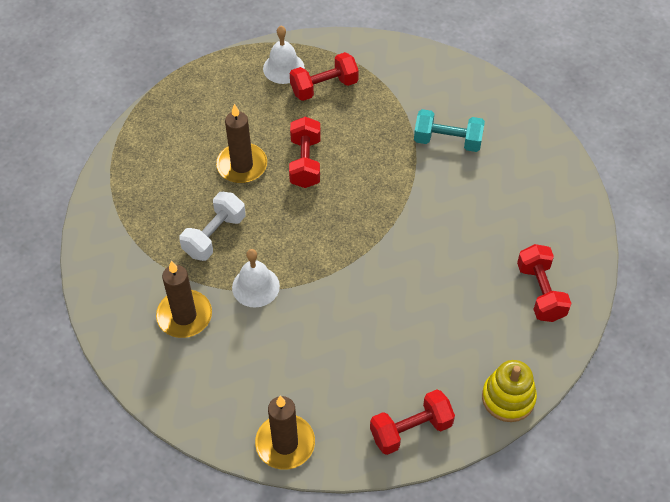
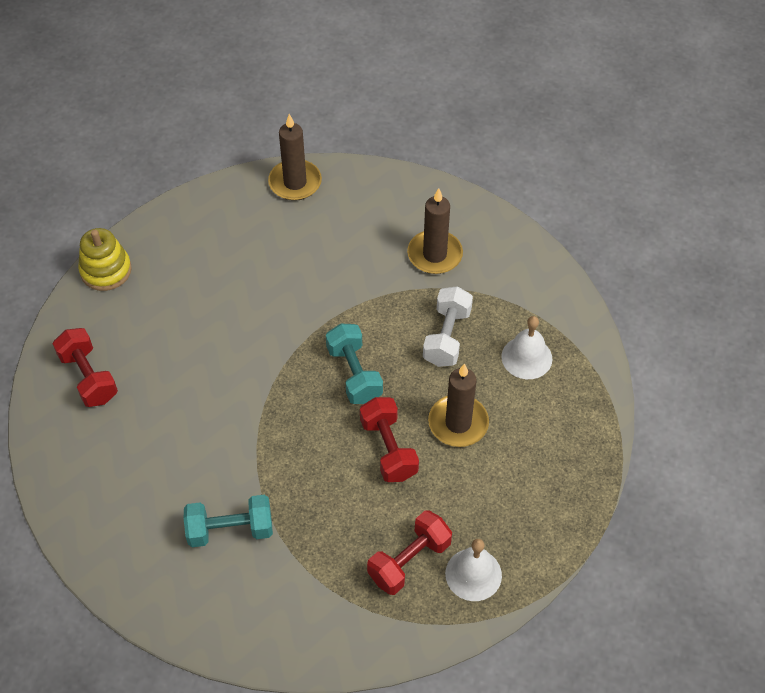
camera: 160 degrees right, 0 degrees up
white bell [232,249,280,308] -> white bell moved to [501,316,552,379]
red dumbbell [370,390,455,455] -> none
none -> turquoise dumbbell [326,324,383,404]

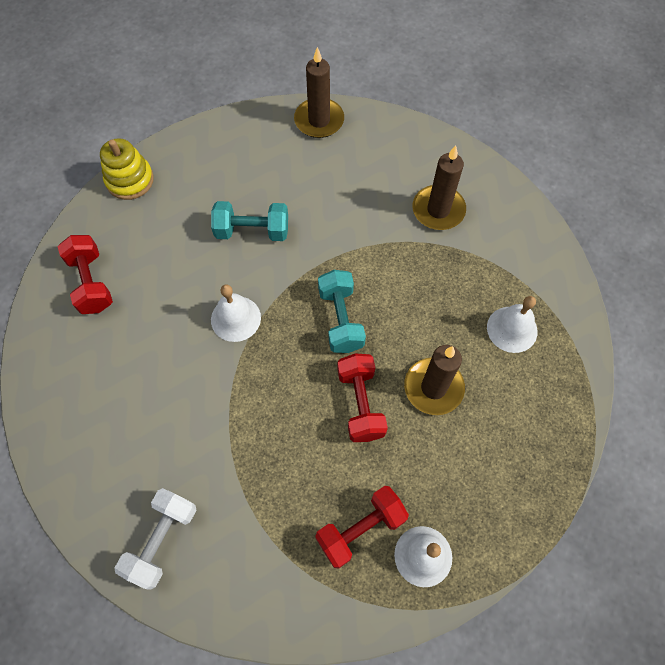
camera: 10 degrees right, 10 degrees up
turquoise dumbbell [184,495,273,547] -> turquoise dumbbell moved to [211,201,288,241]
white dumbbell [423,286,473,367] -> white dumbbell moved to [115,488,196,590]
none -> white bell [211,284,261,342]

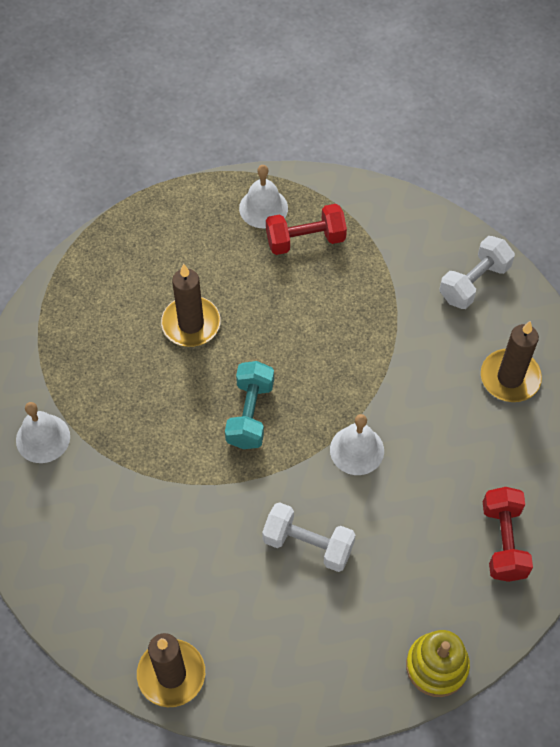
camera: 160 degrees left, 5 degrees down
turquoise dumbbell [211,201,288,241] -> white dumbbell [262,502,356,572]
red dumbbell [337,354,388,442] -> none
brown candle [413,145,466,230] -> brown candle moved to [481,321,542,402]
white bell [487,296,538,353] -> white bell moved to [16,402,70,463]

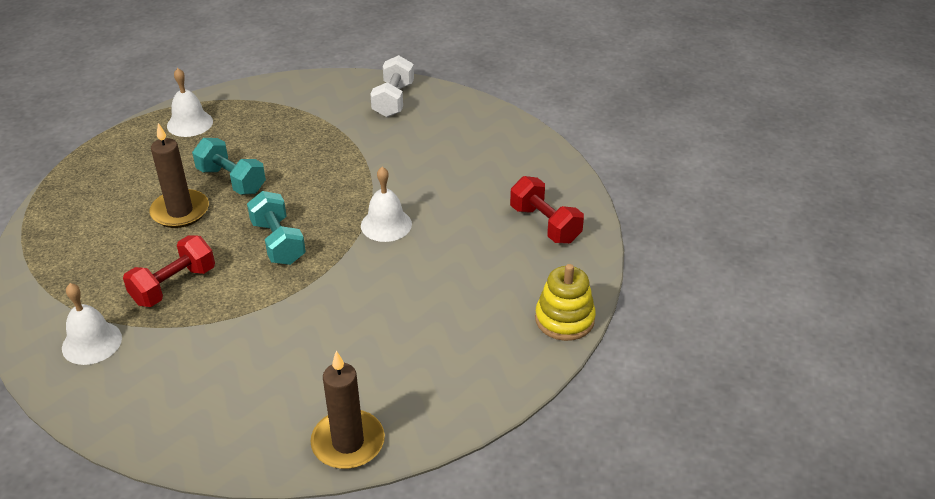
camera: 35 degrees left, 20 degrees down
white dumbbell [262,502,356,572] -> none
red dumbbell [266,204,347,255] -> red dumbbell moved to [123,236,215,307]
brown candle [481,321,542,402] -> none
none -> turquoise dumbbell [192,138,266,195]

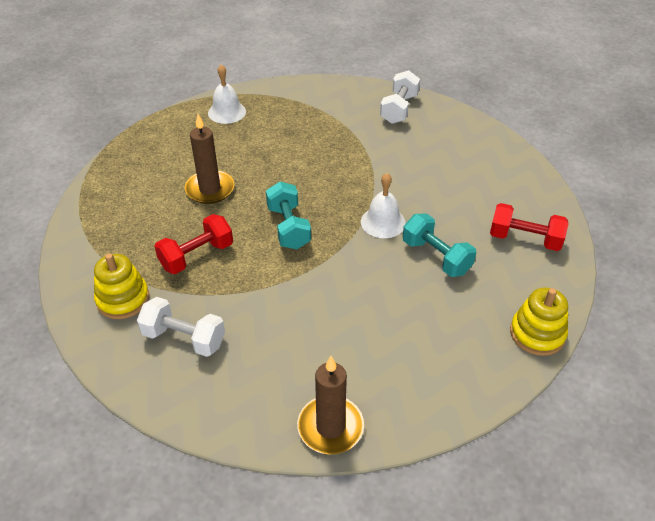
camera: 10 degrees right, 5 degrees up
white bell [62,283,122,365] -> yellow stacking toy [94,253,149,319]
turquoise dumbbell [192,138,266,195] -> turquoise dumbbell moved to [403,213,476,277]
red dumbbell [510,176,584,244] -> red dumbbell turned 45 degrees counterclockwise [490,203,569,251]
none -> white dumbbell [137,297,225,357]

